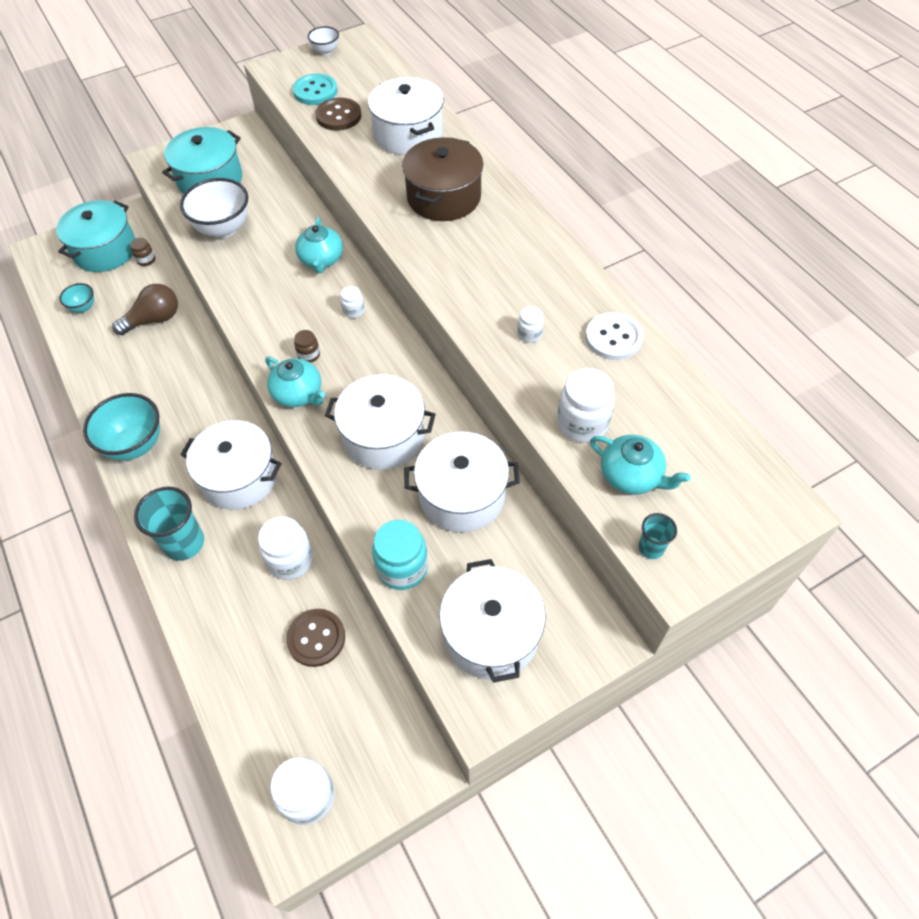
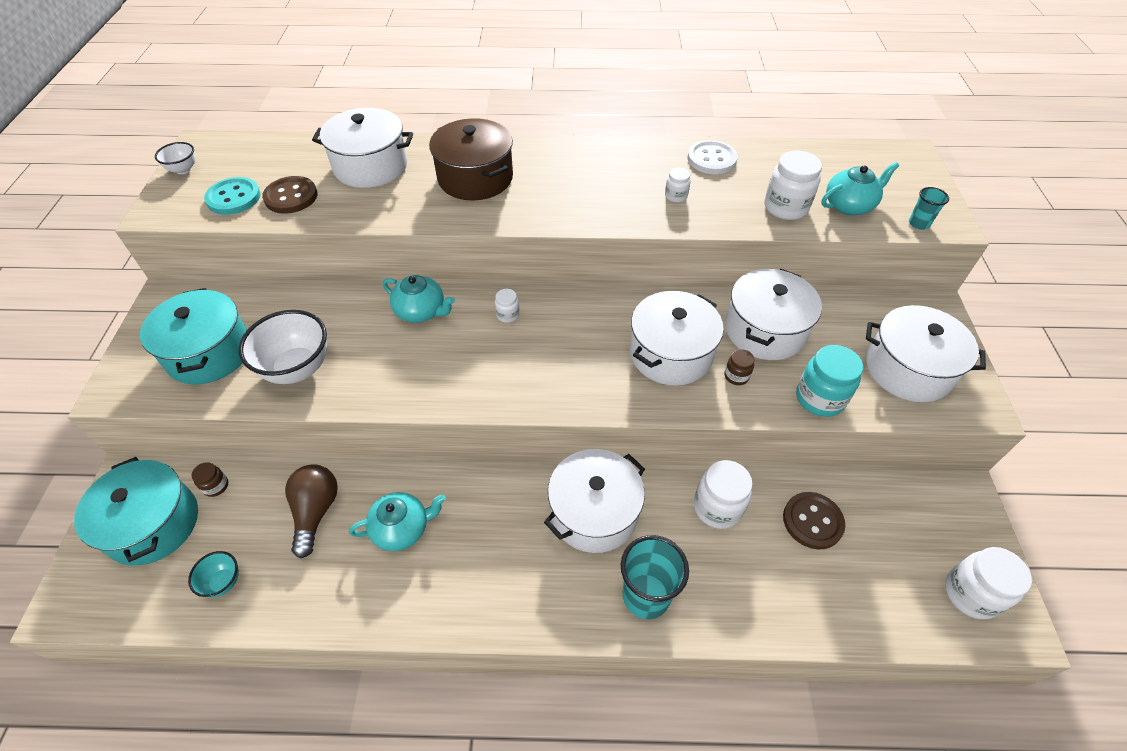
camera: 60 degrees left, 5 degrees down
turquoise bowl [83,393,160,461] -> none
turquoise teapot [265,356,325,407] -> turquoise teapot moved to [349,492,446,551]
brown jar [294,330,320,363] -> brown jar moved to [724,349,755,385]

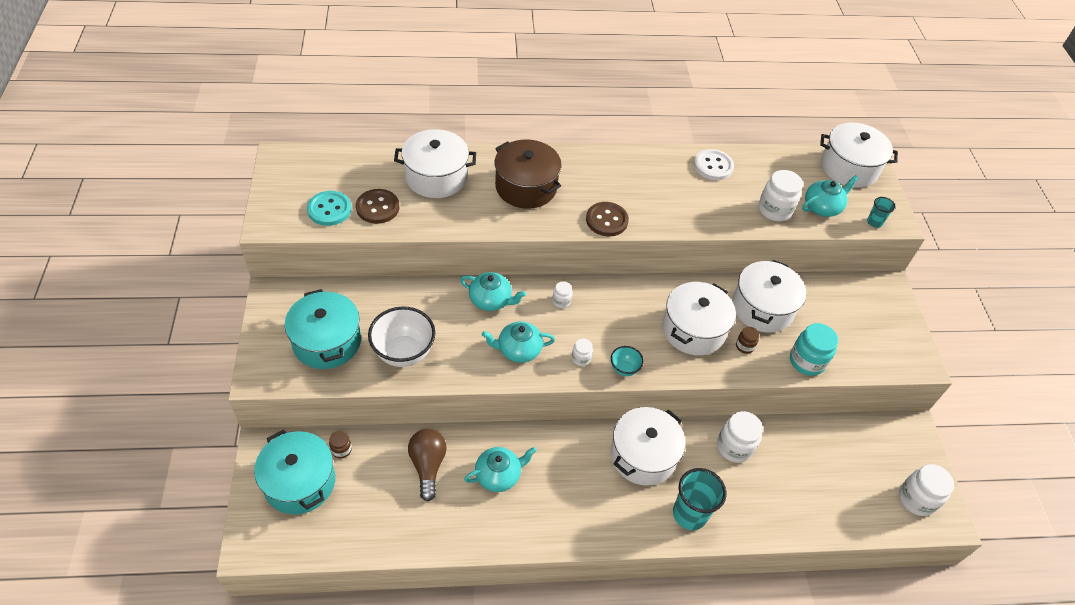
camera: 10 degrees left, 0 degrees up
white bowl [155,142,195,174] -> none
turquoise bowl [188,551,239,598] -> turquoise bowl moved to [611,346,644,376]
white jar [665,167,690,203] -> white jar moved to [572,339,593,366]
brown button [783,492,845,549] -> brown button moved to [586,202,629,236]
white pot [866,305,986,402] -> white pot moved to [820,123,898,188]
none -> turquoise teapot [482,321,555,363]

